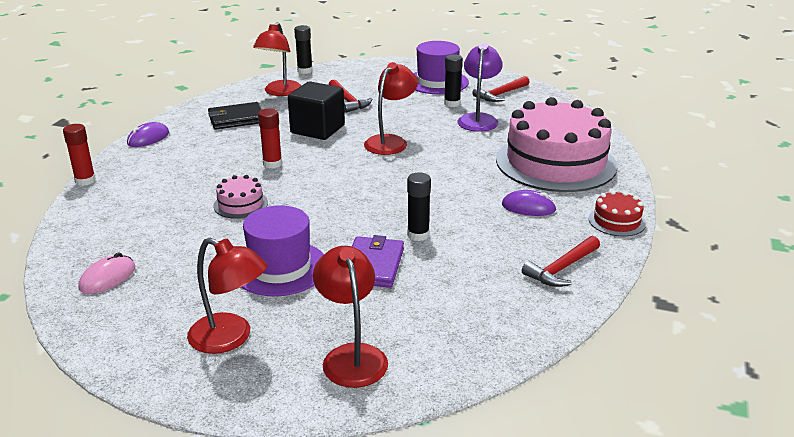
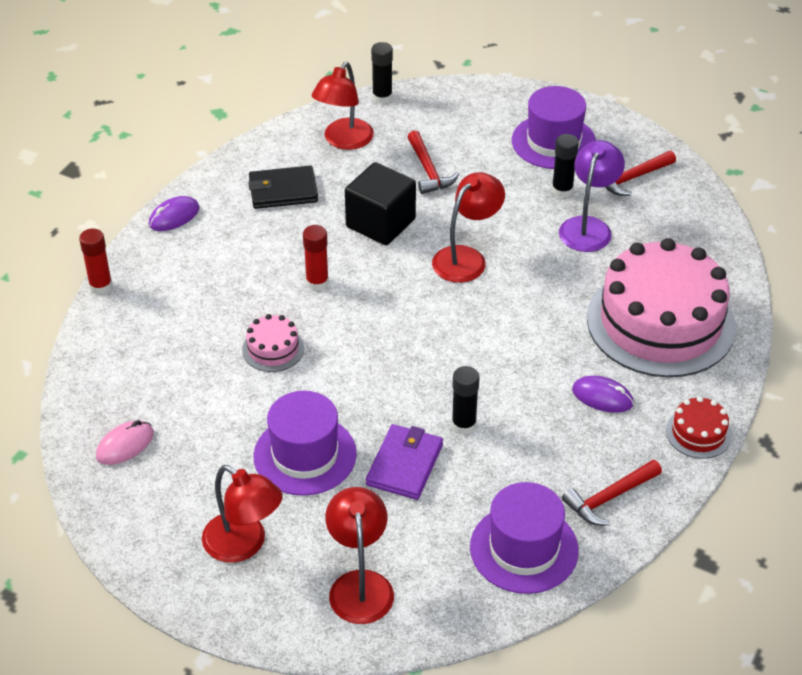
camera: 10 degrees right, 15 degrees up
none -> purple hat [470,482,579,594]

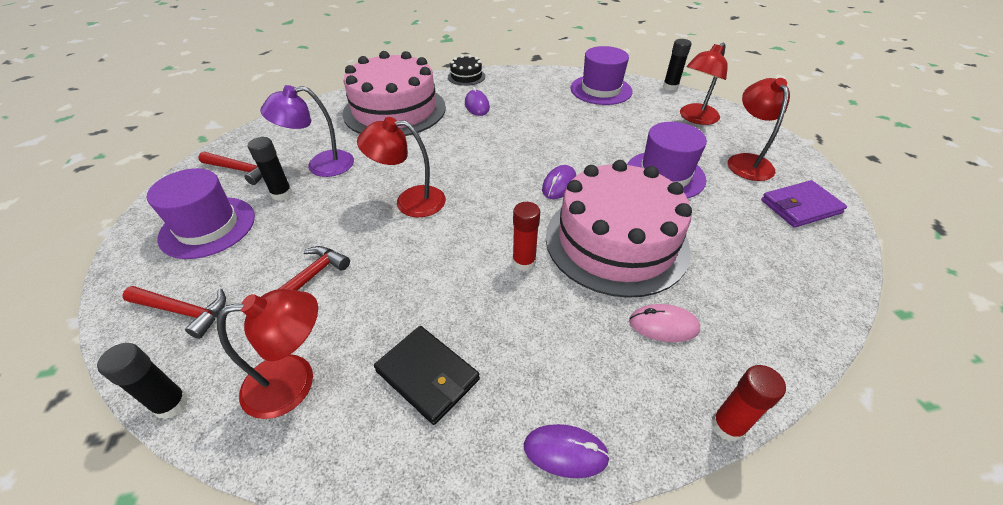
camera: 130 degrees left, 0 degrees up
pink mouse [96,420,154,465] -> pink mouse moved to [629,304,700,342]
pink cake [242,314,304,372] -> pink cake [546,160,692,298], size x2.42
black cube [345,162,416,245] -> none
purple wallet [366,424,443,500] -> purple wallet moved to [761,180,847,227]
black glue stick [452,366,480,434] -> black glue stick moved to [663,39,691,91]
red hammer [562,460,662,526] -> red hammer moved to [122,286,226,339]
red cake [666,396,732,459] -> black cake [448,55,485,86]
none -> purple mouse [542,165,576,199]

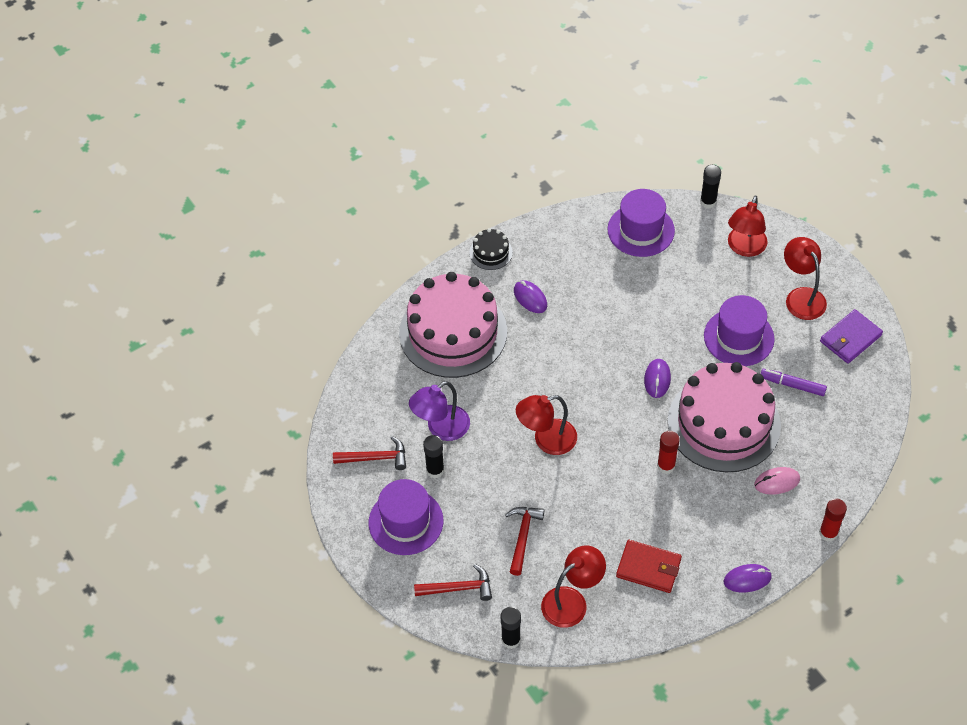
camera: 20 degrees left, 10 degrees up
black wallet [374,326,480,425] -> red wallet [616,540,682,593]
none -> purple marker [761,369,827,396]

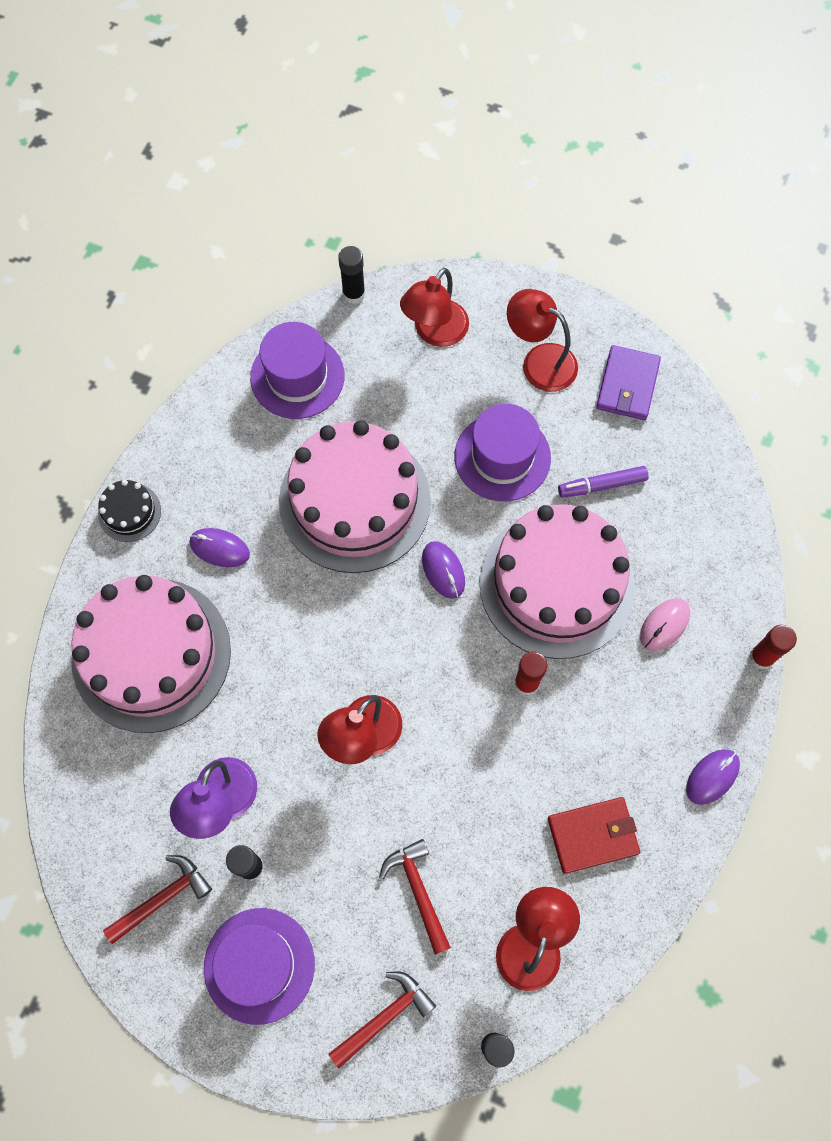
camera: 35 degrees left, 15 degrees up
red lamp [728,196,768,257] -> red lamp turned 45 degrees clockwise [400,268,469,347]
none -> pink cake [279,420,431,573]

